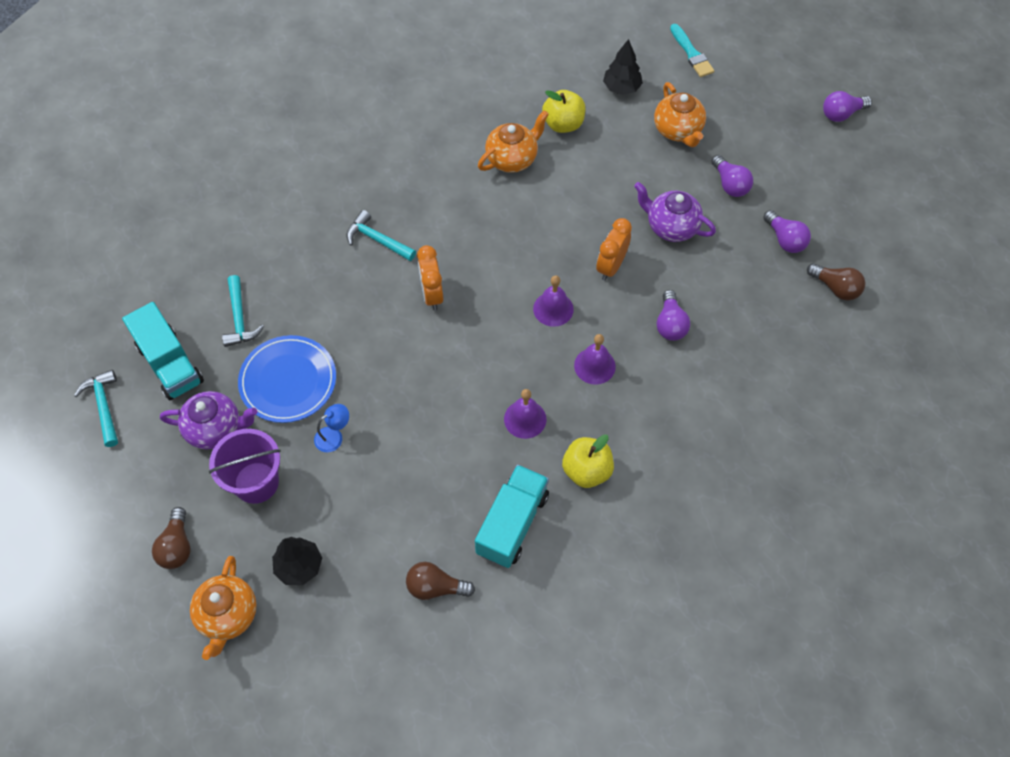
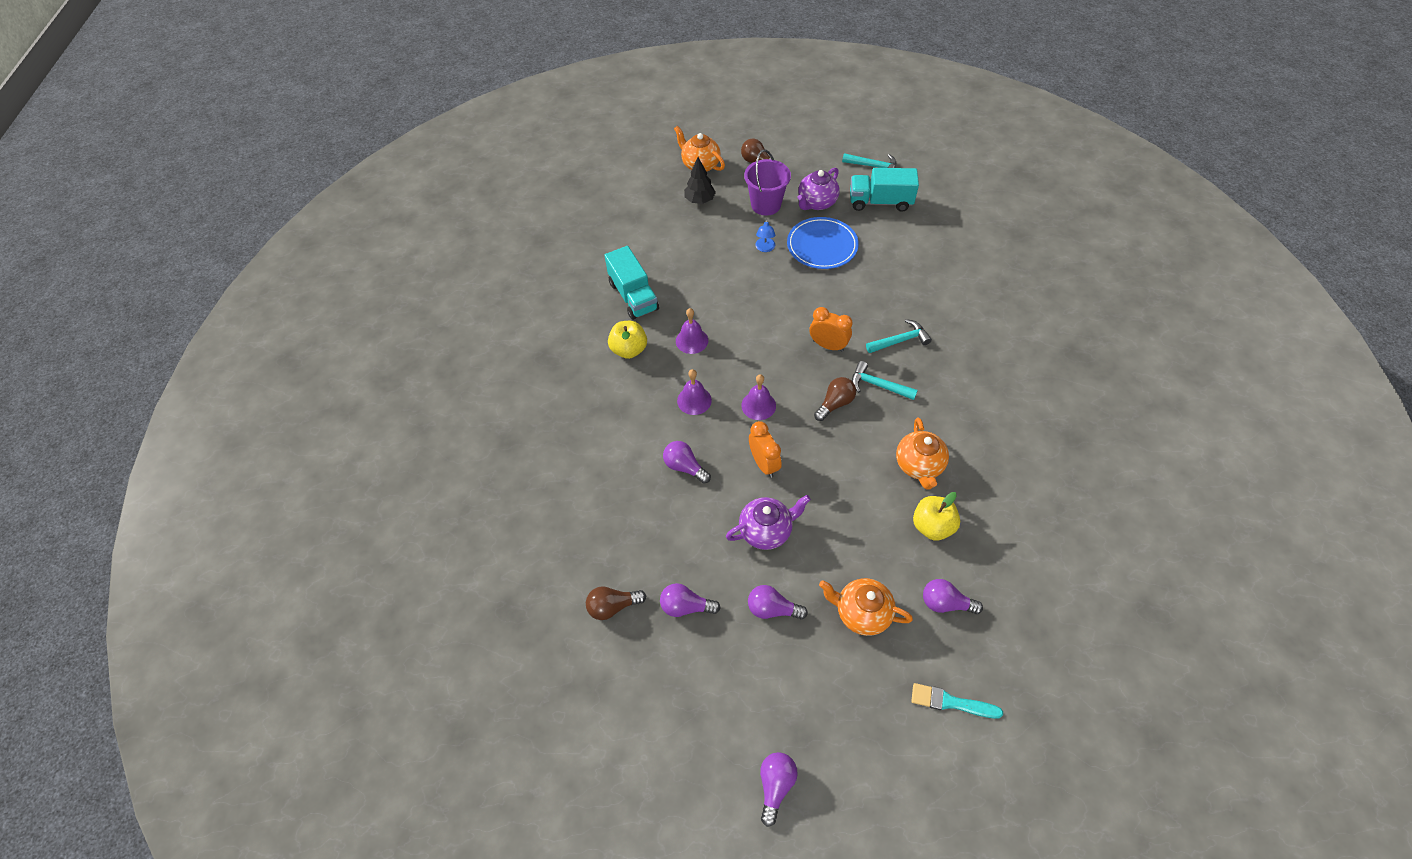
camera: 130 degrees right, 5 degrees down
turquoise hammer [222,275,264,347] -> turquoise hammer moved to [852,361,918,400]
brown light bulb [406,562,475,600] -> brown light bulb moved to [814,377,856,421]
black tree [603,39,643,95] -> purple light bulb [923,579,983,614]

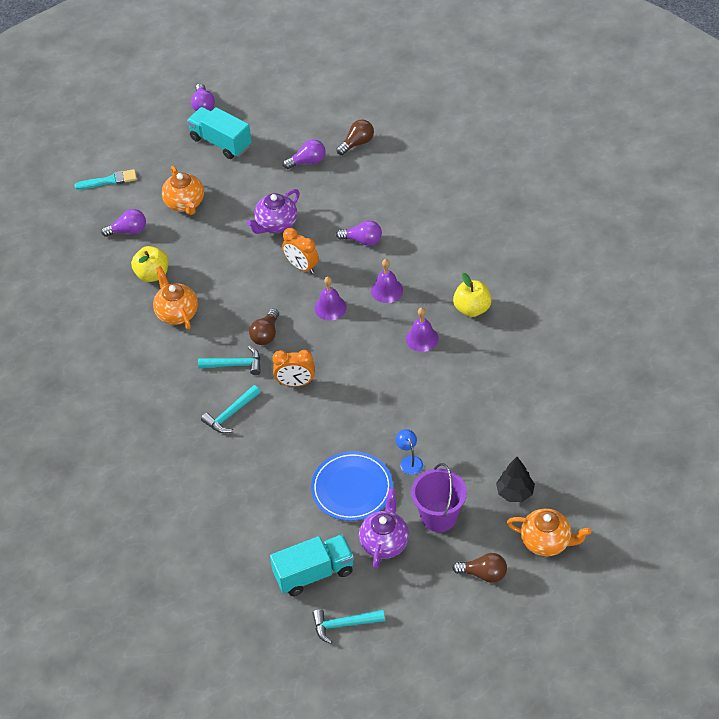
camera: 155 degrees right, 5 degrees down
turquoise truck [604,246,659,320] -> turquoise truck moved to [187,107,252,159]
purple light bulb [748,585,808,619] -> none
orange teapot [819,578,913,636] -> orange teapot turned 75 degrees clockwise [162,166,204,215]

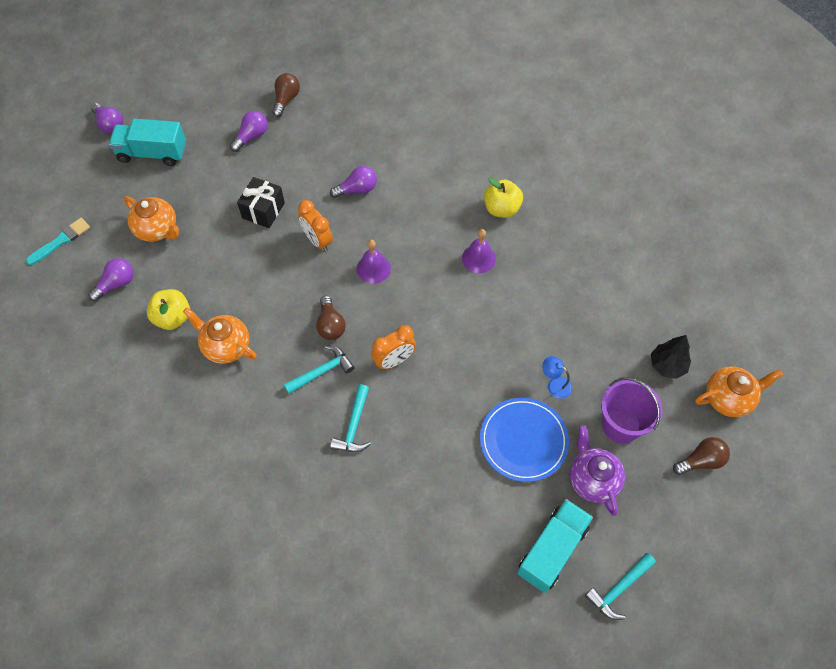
camera: 35 degrees left, 10 degrees up
purple teapot [247,189,300,234] -> black gift [237,177,285,228]
orange clock [282,228,319,274] -> orange clock turned 45 degrees clockwise [298,200,333,252]
purple bell [371,259,403,303] -> none

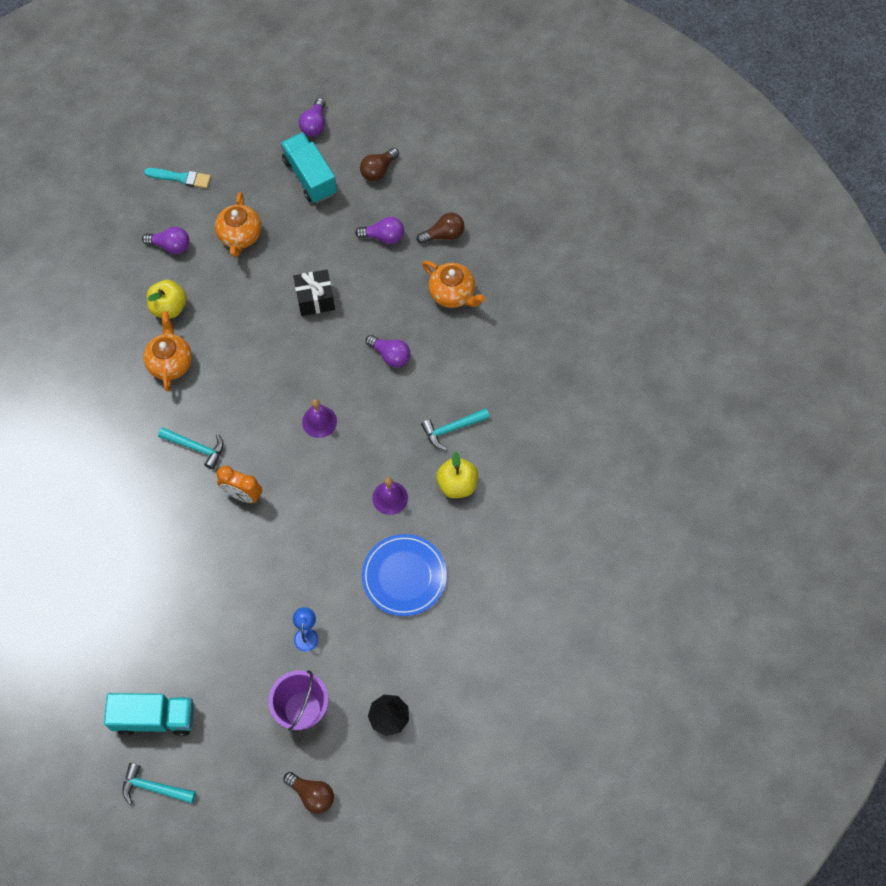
camera: 55 degrees right, 5 degrees up
orange clock [298,200,333,252] -> none
brown light bulb [316,296,346,340] -> brown light bulb moved to [360,148,399,181]
turquoise hammer [330,384,371,452] -> turquoise hammer moved to [421,408,490,450]
blue plate [480,398,569,482] -> blue plate moved to [362,534,447,616]
purple teapot [570,425,625,516] -> none
orange teapot [695,366,783,417] -> orange teapot moved to [422,261,486,308]

